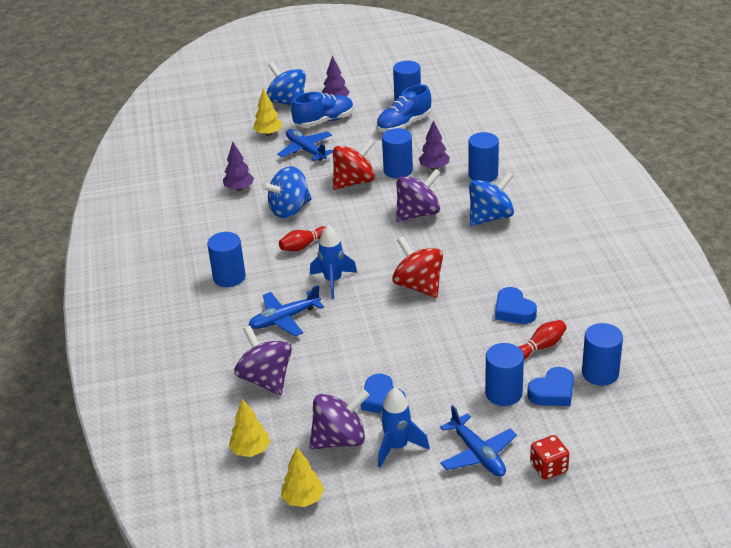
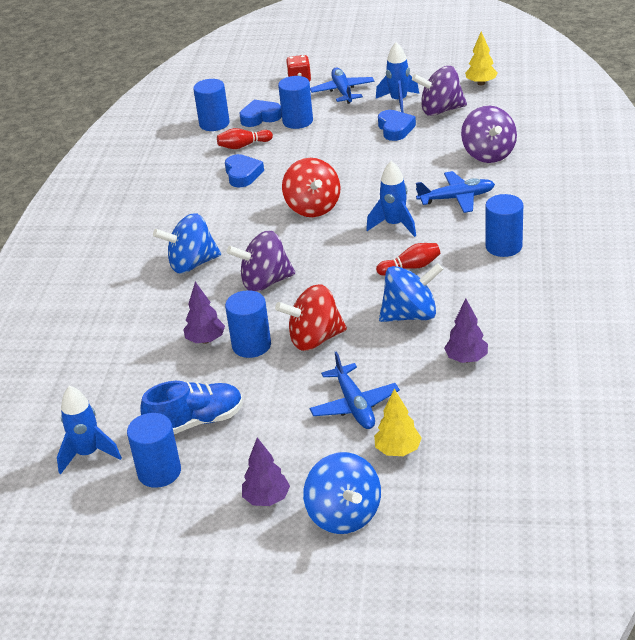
camera: 160 degrees left, 0 degrees up
yellow tree [229,398,270,457] -> none
blue shoe [291,92,354,128] -> none
blue cylinder [468,132,499,182] -> none
none -> blue rocket [57,386,122,474]

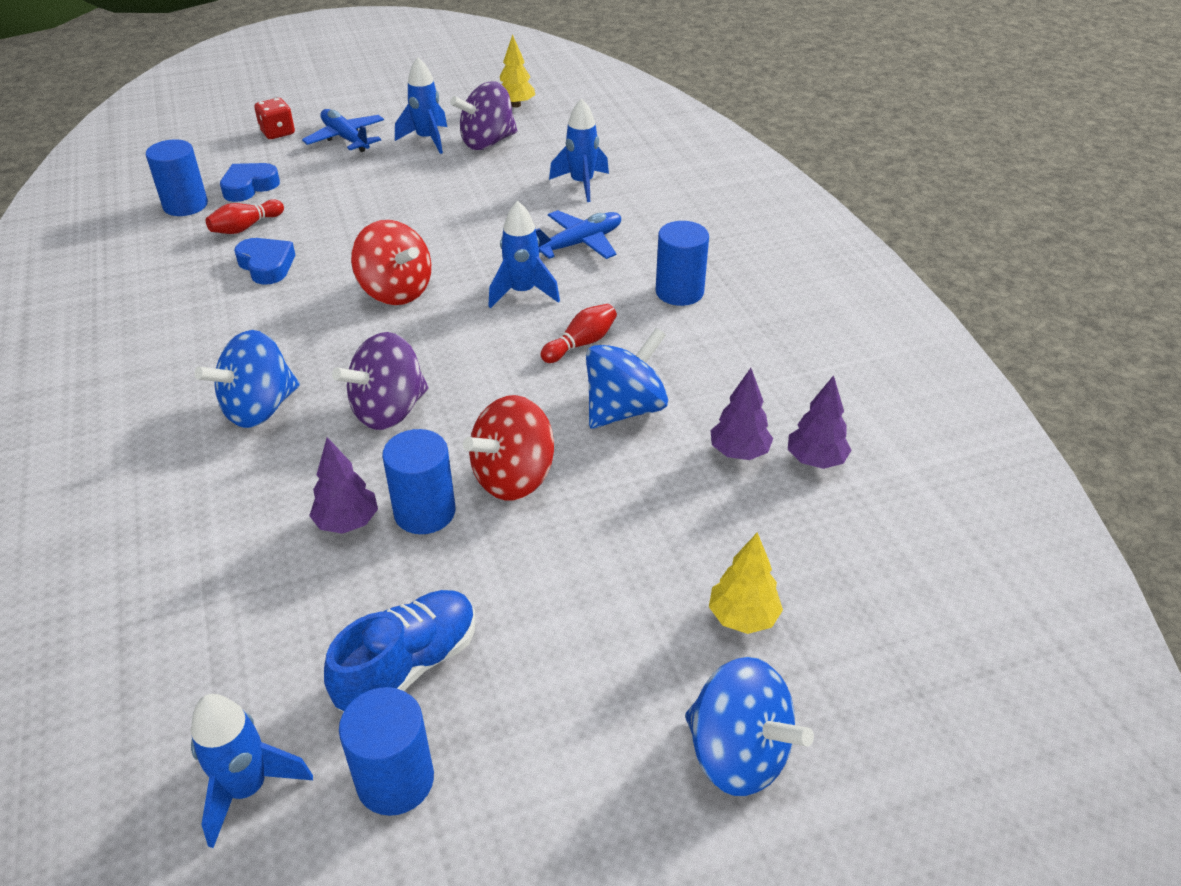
camera: 30 degrees left, 5 degrees up
purple tree [242,438,290,506] -> purple tree moved to [788,375,852,469]
blue cylinder [278,76,313,129] -> none
blue plane [309,351,400,429] -> none
blue heart [378,110,416,141] -> none
purple spinning top [461,106,517,163] -> blue rocket [549,98,609,202]

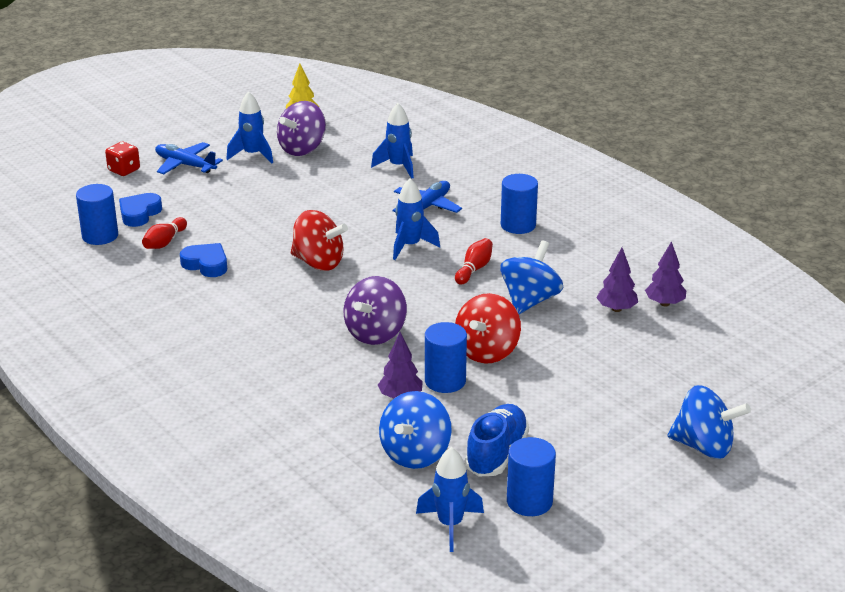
camera: 20 degrees left, 10 degrees down
blue spinning top [194,330,300,428] -> blue spinning top moved to [379,391,452,469]
yellow tree [709,532,783,634] -> none

